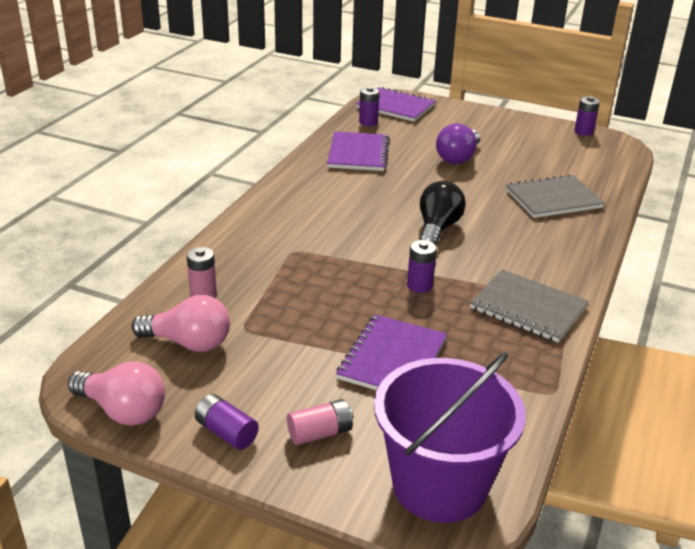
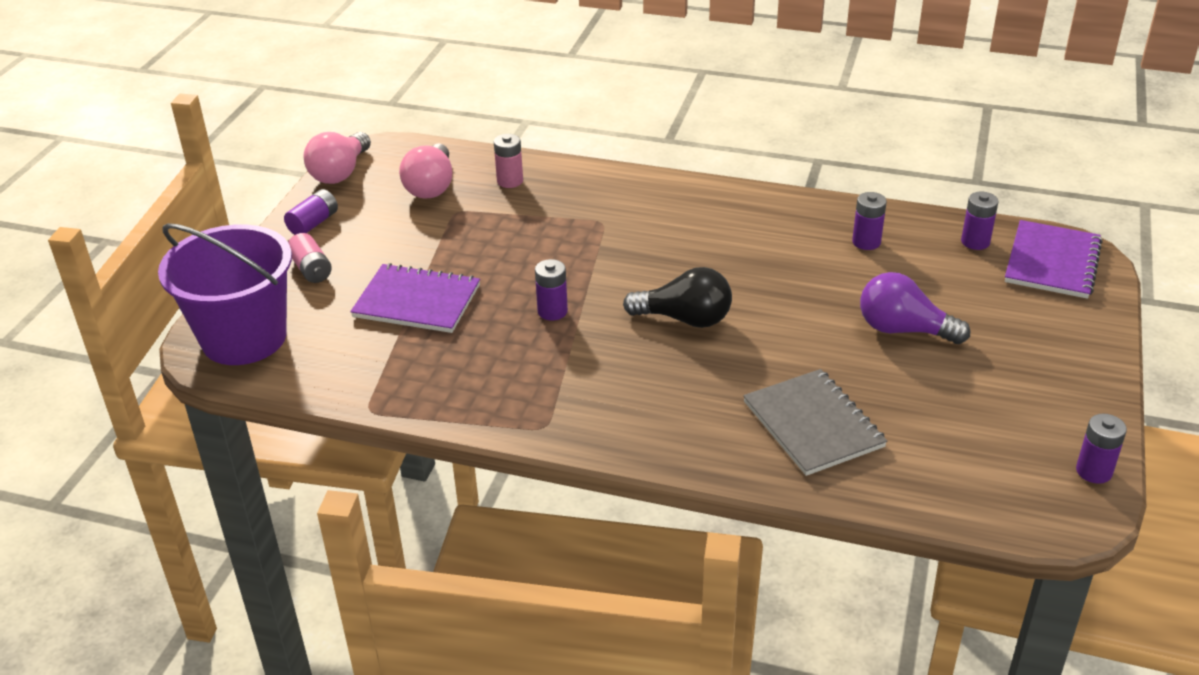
camera: 85 degrees right, 5 degrees up
purple notebook [327,131,390,171] -> purple battery [852,192,887,250]
grey notebook [470,269,589,342] -> none

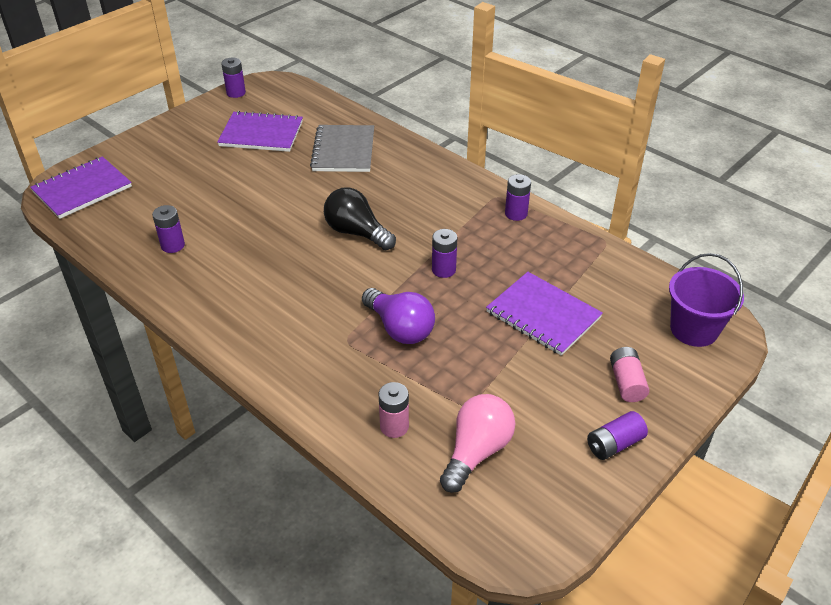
camera: 155 degrees left, 5 degrees up
purple bucket [158,223,292,365] -> purple bucket [669,253,744,347], size x0.66
pink light bulb [303,132,371,184] -> none
purple light bulb [860,272,970,344] -> purple light bulb moved to [362,288,435,344]
purple battery [961,192,999,250] -> purple battery moved to [505,174,531,221]
none -> purple notebook [217,111,303,152]

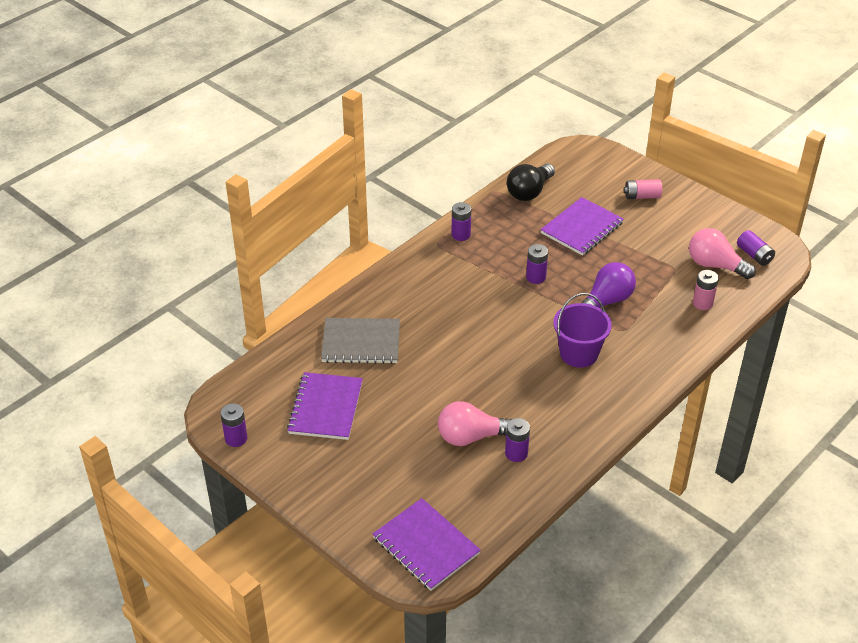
camera: 90 degrees left, 0 degrees up
black light bulb [324,188,396,250] -> black light bulb moved to [507,163,555,201]
purple battery [587,411,648,460] -> purple battery moved to [737,230,775,266]
purple bucket [669,253,744,347] -> purple bucket moved to [553,293,612,368]
none -> pink light bulb [438,401,512,446]

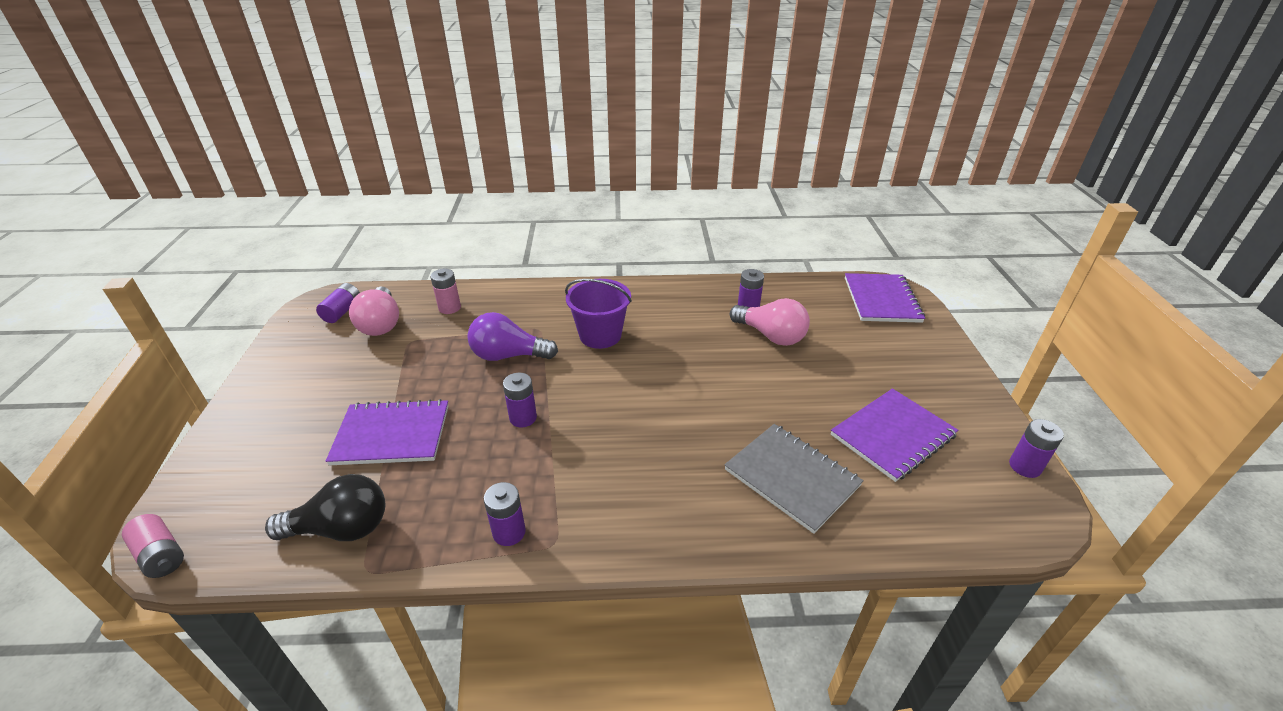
camera: 135 degrees left, 5 degrees down
pink battery [624,179,662,199] -> pink battery moved to [122,514,184,578]

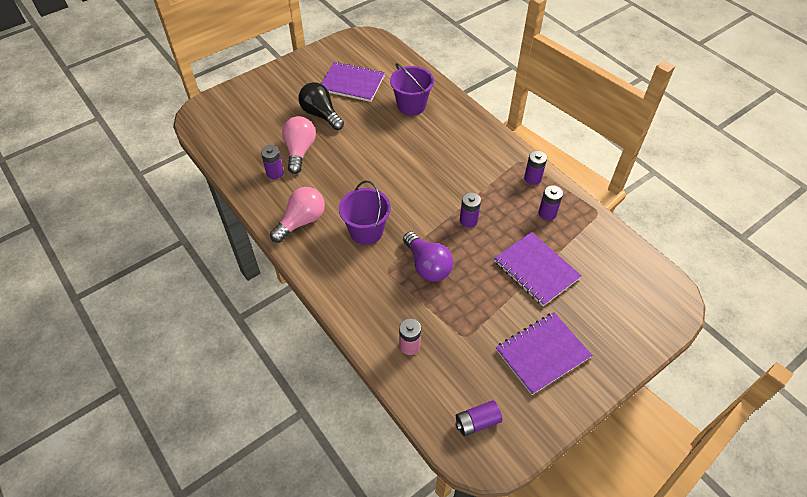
camera: 125 degrees left, 15 degrees up
pink battery [122,514,184,578] -> none
black light bulb [265,474,385,541] -> black light bulb moved to [298,82,344,130]
pink light bulb [349,287,399,336] -> pink light bulb moved to [270,187,325,243]
grey notebook [724,424,864,534] -> purple bucket [390,63,434,116]
purple notebook [845,273,925,323] -> purple notebook moved to [496,312,592,395]
purple battery [1009,419,1064,478] -> purple battery moved to [538,185,563,220]

